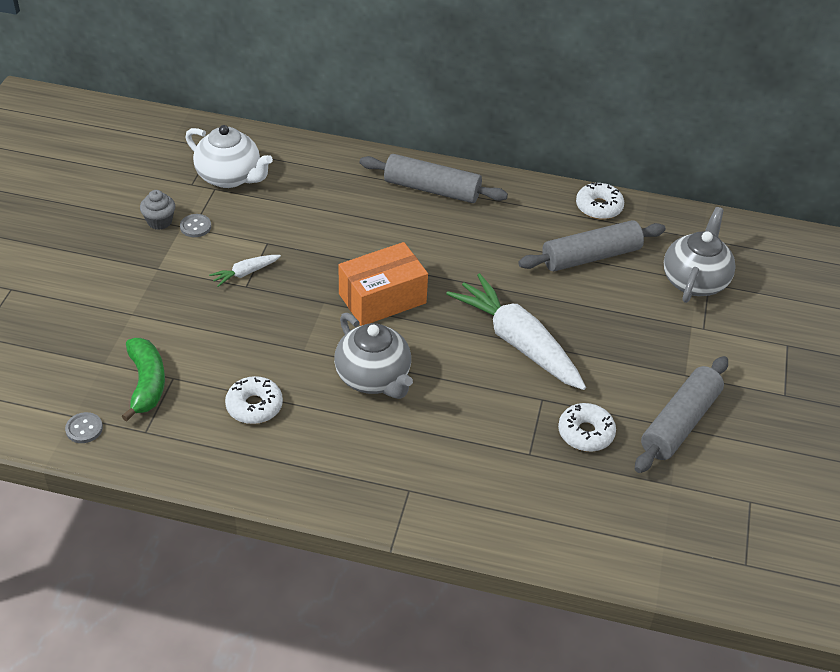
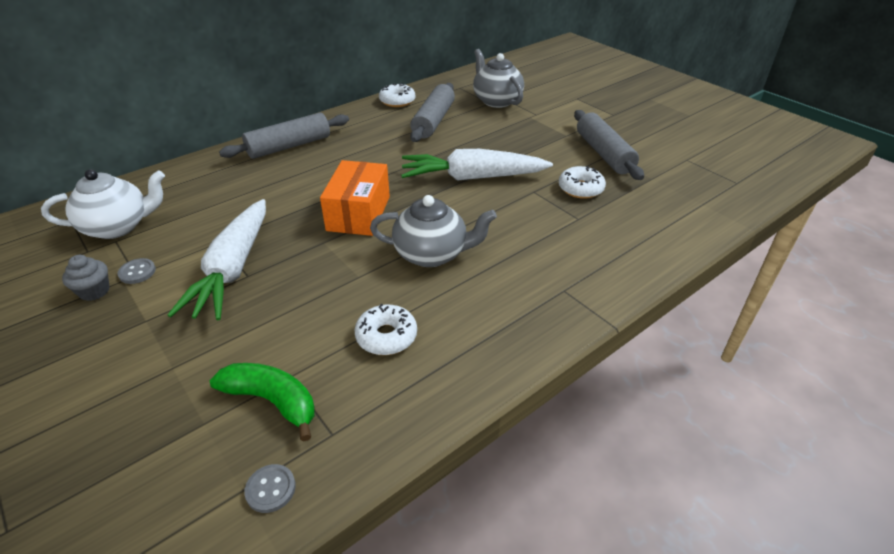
camera: 50 degrees left, 5 degrees down
white carrot [209,255,281,287] -> white carrot [167,199,266,320], size x2.30

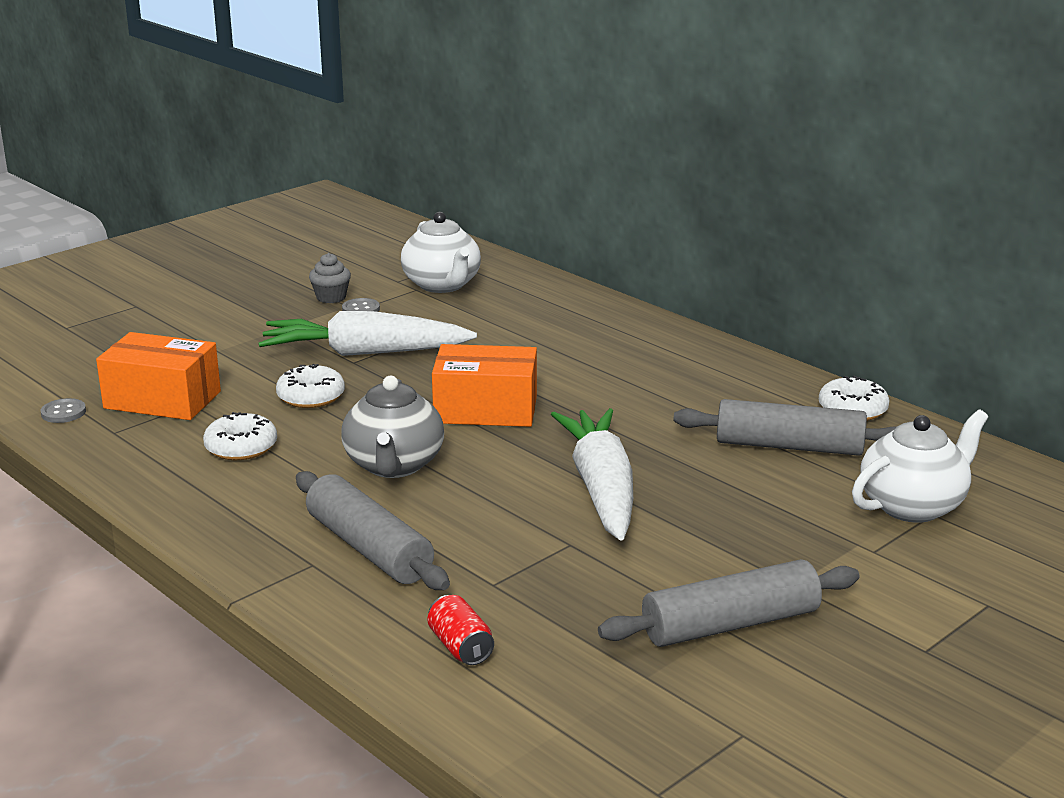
camera: 85 degrees right, 15 degrees down
green banana [210,363,315,441] -> orange box [96,332,221,420]
grey rolling pin [219,113,349,159] -> grey rolling pin moved to [296,471,450,590]
grey teapot [473,49,524,108] -> white teapot [852,409,988,523]
white donut [559,166,606,199] -> white donut moved to [276,364,345,408]
none -> red can [428,595,494,665]

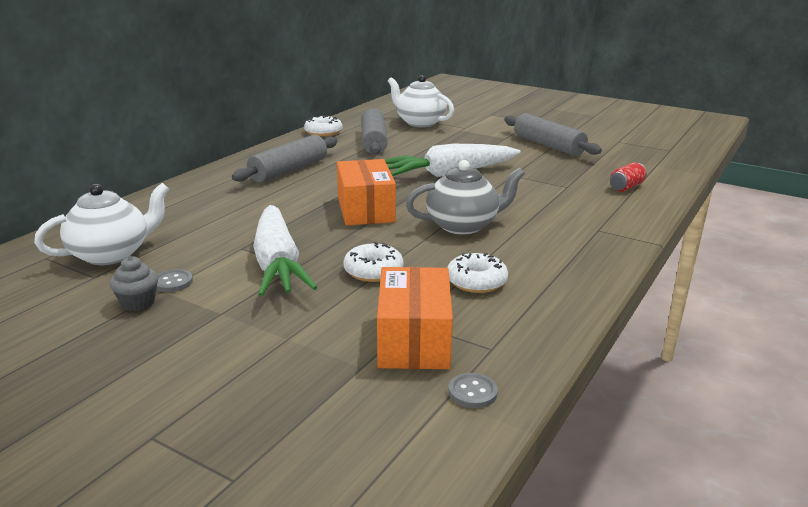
camera: 105 degrees left, 0 degrees up
grey rolling pin [296,471,450,590] -> grey rolling pin moved to [232,135,338,183]

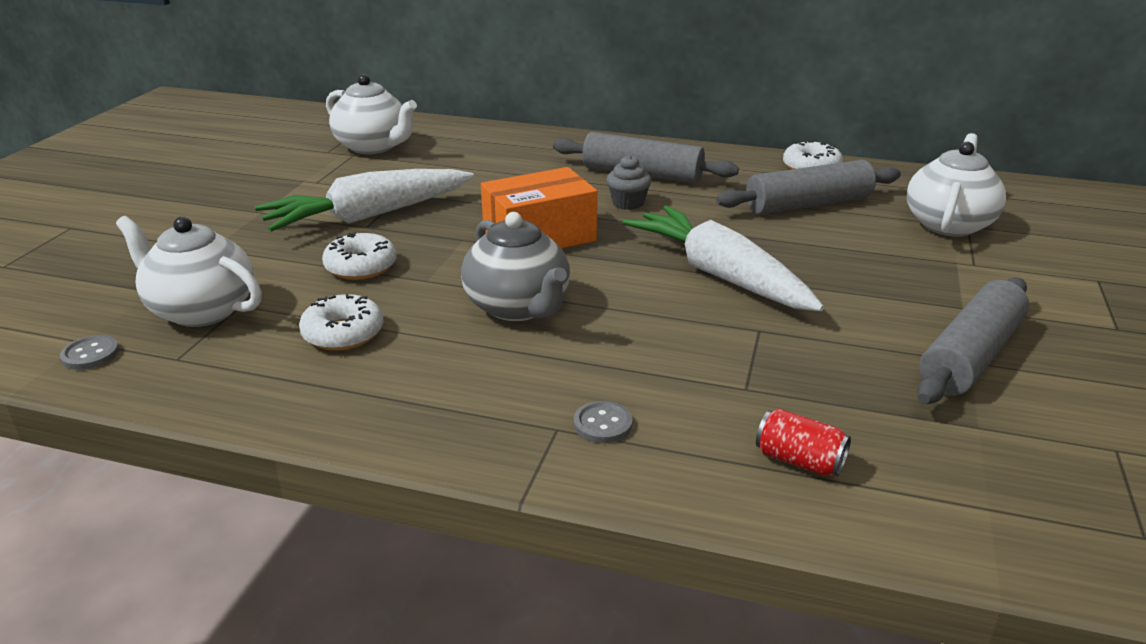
camera: 75 degrees right, 5 degrees up
grey cupcake [110,256,158,311] -> grey cupcake moved to [607,155,651,210]
grey button [156,269,193,292] -> grey button moved to [574,401,633,443]
orange box [377,267,453,369] -> white teapot [116,216,262,327]

